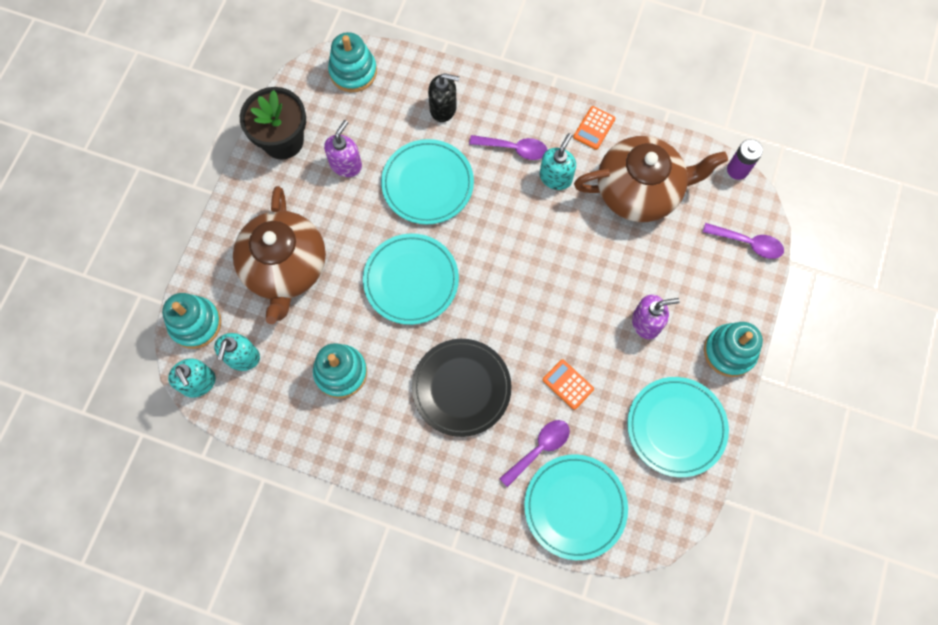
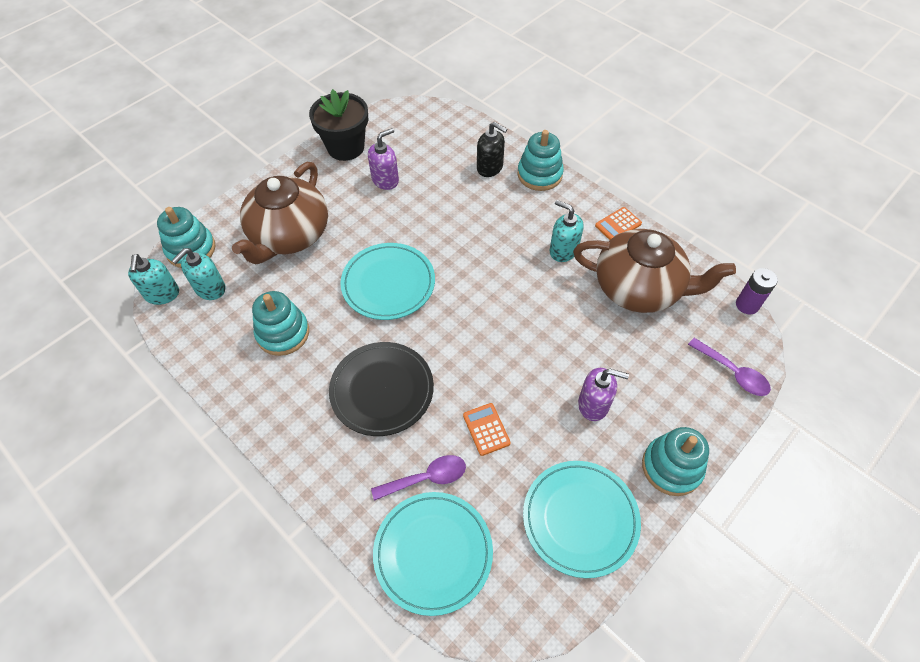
camera: 25 degrees right, 15 degrees down
turquoise stacking toy [328,32,377,92] -> turquoise stacking toy moved to [518,130,564,191]
turquoise plate [381,139,474,225] -> none
purple spoon [469,135,547,160] -> none
turquoise soap dispenser [540,133,576,190] -> turquoise soap dispenser turned 105 degrees counterclockwise [550,200,584,262]

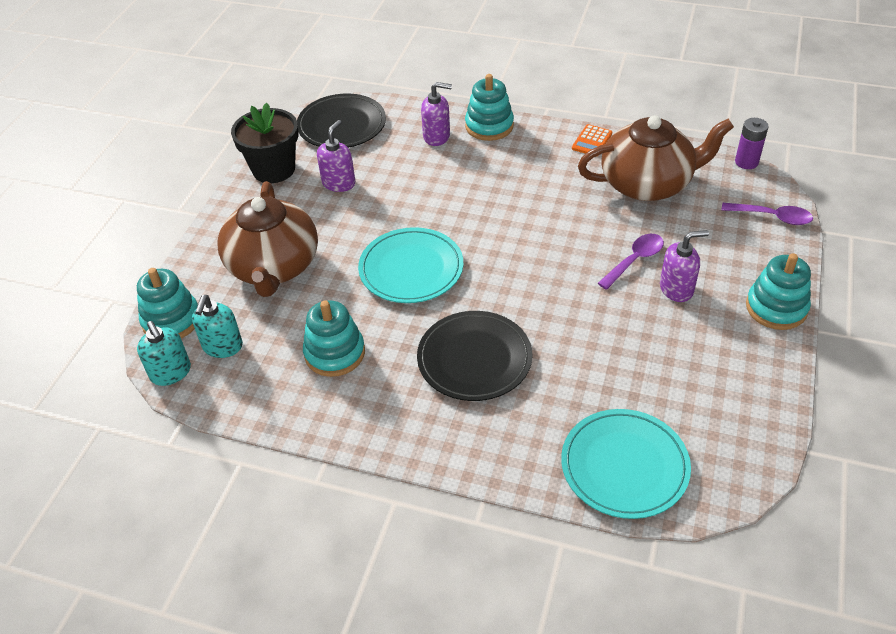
camera: 25 degrees left, 10 degrees down
purple spoon [371,455,466,501] -> purple spoon moved to [598,234,664,290]
orange calculator [463,403,511,456] -> none
black soap dispenser [477,122,507,177] -> purple soap dispenser [421,82,452,146]
turquoise plate [523,461,641,578] -> none
turquoise soap dispenser [550,200,584,262] -> none
none -> black plate [297,93,386,148]

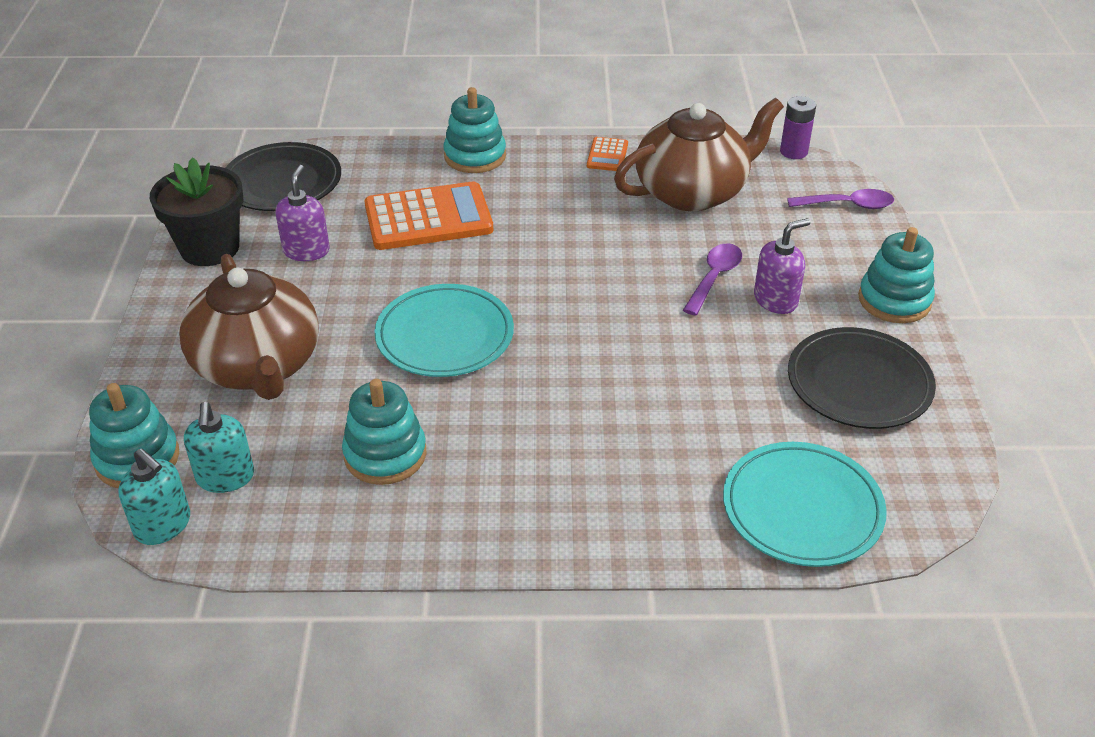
camera: 20 degrees left, 5 degrees down
black plate [417,311,532,401] -> black plate moved to [788,327,936,429]
purple soap dispenser [421,82,452,146] -> none
none -> orange calculator [365,182,493,250]

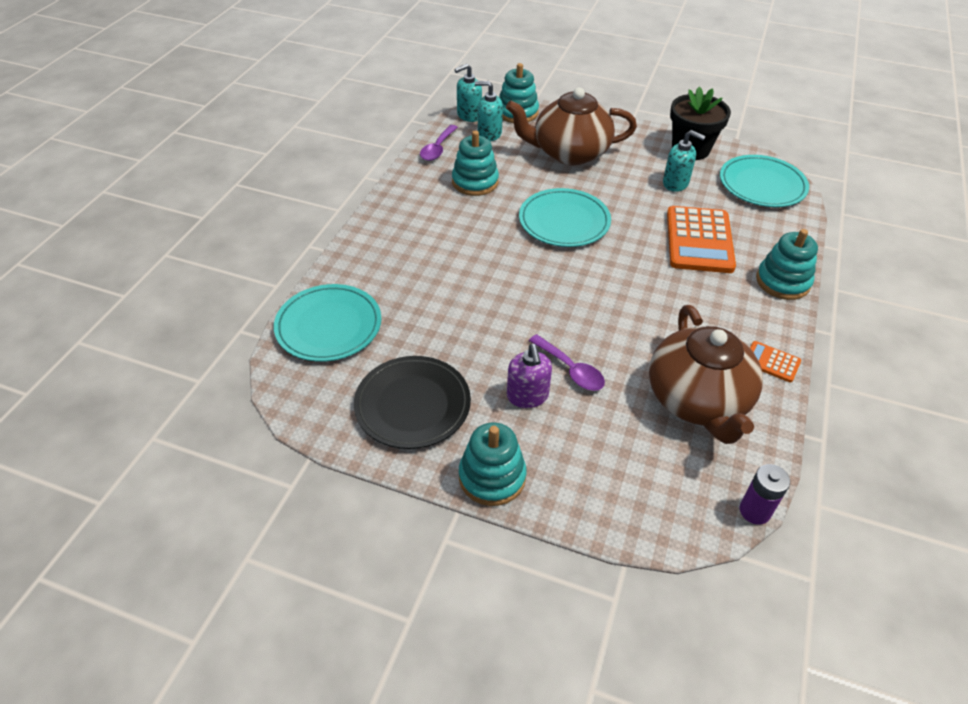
camera: 110 degrees right, 5 degrees up
black plate [226,142,341,211] -> turquoise plate [720,155,809,207]
purple soap dispenser [275,165,330,261] -> turquoise soap dispenser [663,130,706,192]
purple spoon [787,189,894,209] -> purple spoon moved to [420,125,458,161]

